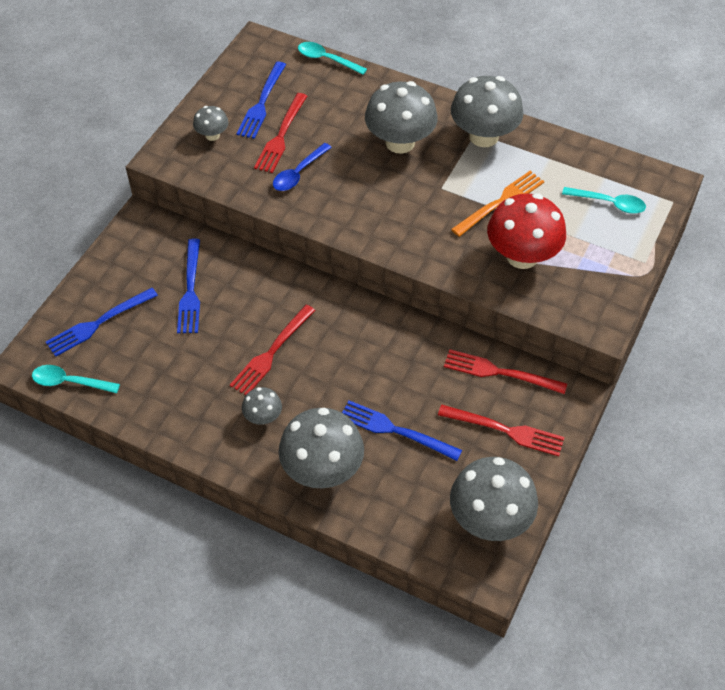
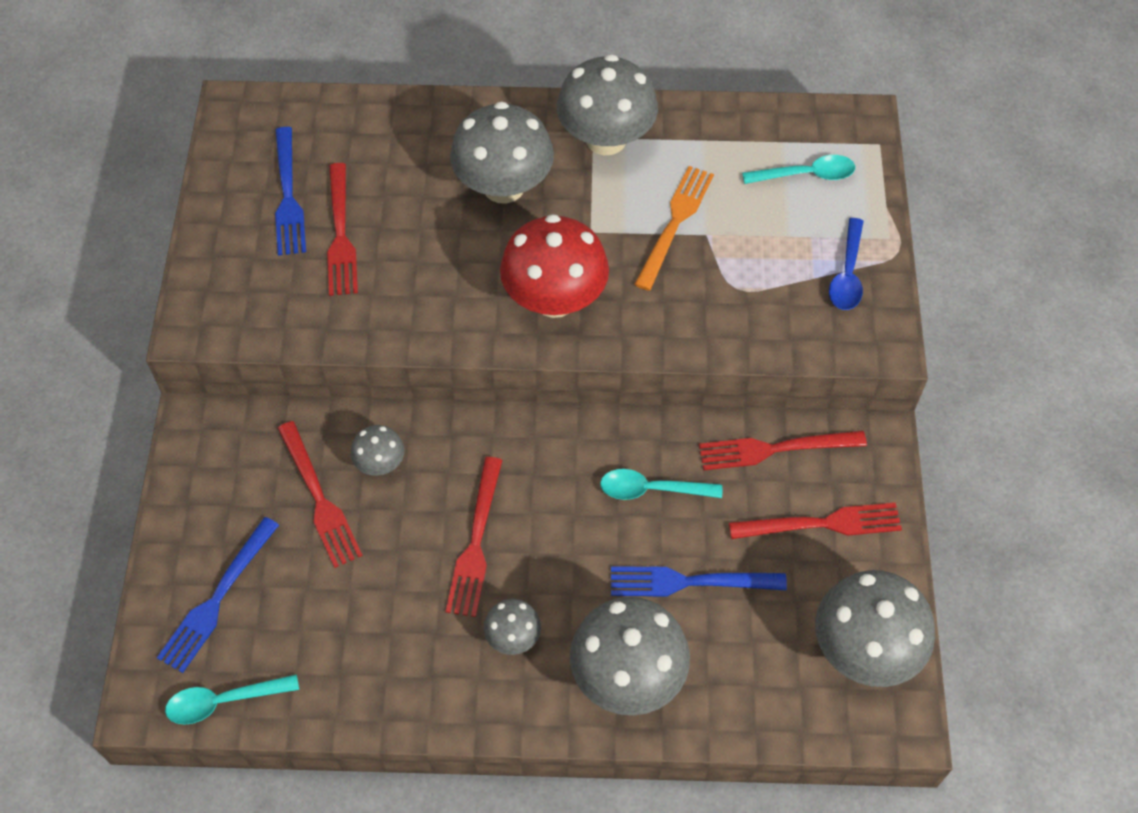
camera: 25 degrees left, 5 degrees up
blue fork [177,239,200,333] -> red fork [277,421,363,568]
grey mushroom [193,106,228,141] -> grey mushroom moved to [351,425,404,476]
blue spoon [273,143,332,191] -> blue spoon moved to [829,218,864,310]
turquoise spoon [298,42,367,75] -> turquoise spoon moved to [600,469,722,500]
red mushroom [487,193,566,269] -> red mushroom moved to [500,214,609,318]

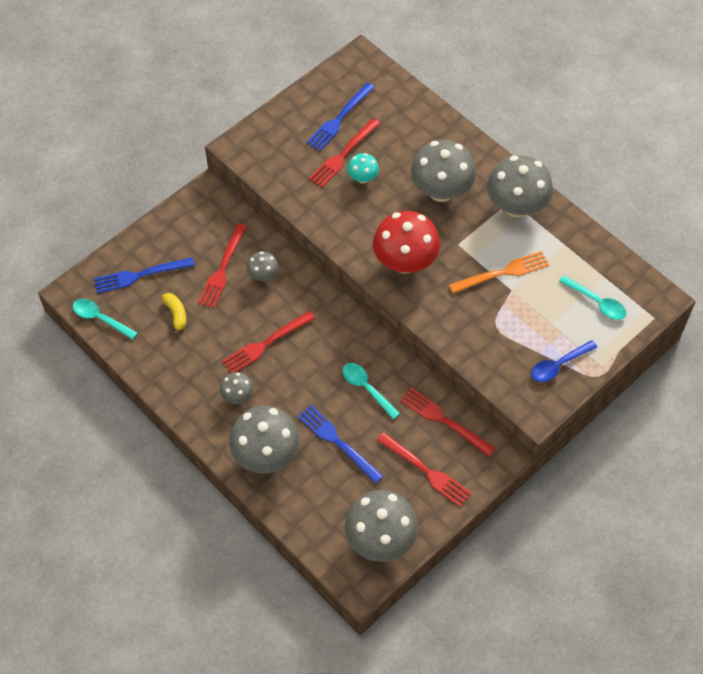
camera: 45 degrees right, 0 degrees up
none -> yellow banana [162,293,186,335]
none -> turquoise mushroom [347,153,379,184]

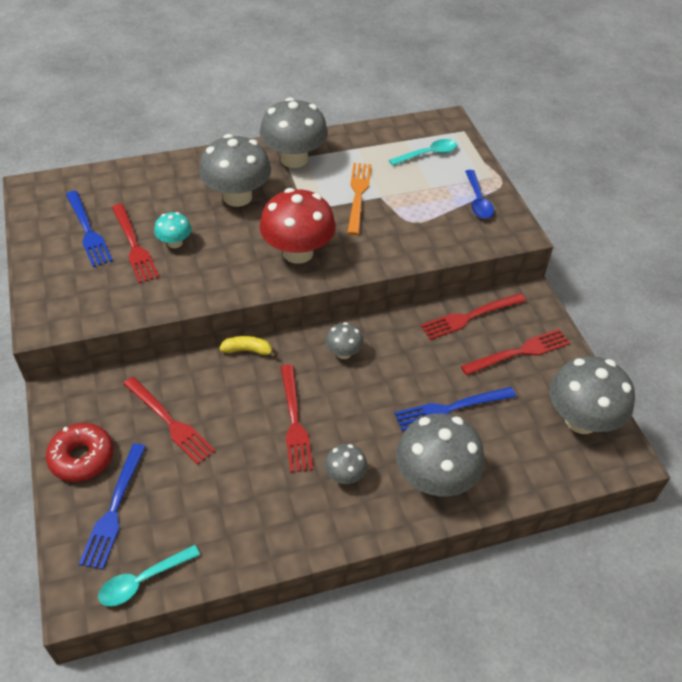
camera: 65 degrees left, 10 degrees down
yellow banana [162,293,186,335] -> yellow banana moved to [220,336,277,358]
grey mushroom [247,251,279,281] -> grey mushroom moved to [325,322,364,359]
turquoise spoon [342,363,400,419] -> none
none -> red donut [46,423,114,482]

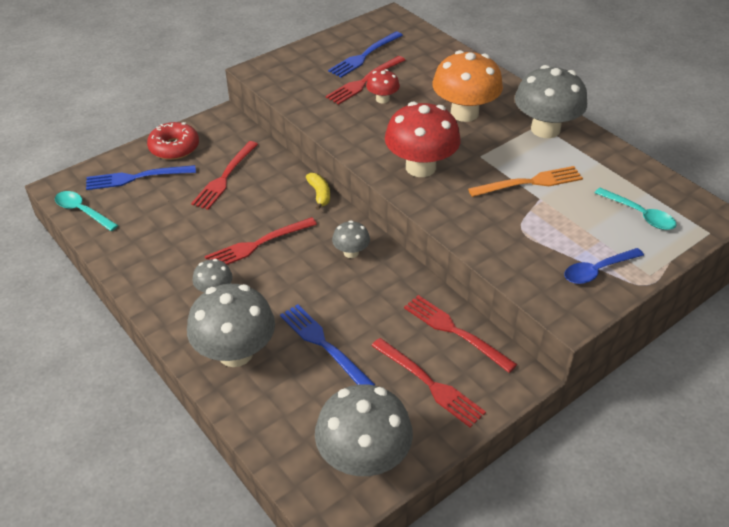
camera: 70 degrees right, 5 degrees down
turquoise mushroom [154,212,191,248] -> red mushroom [366,69,400,103]
grey mushroom [199,134,271,207] -> orange mushroom [432,50,503,122]

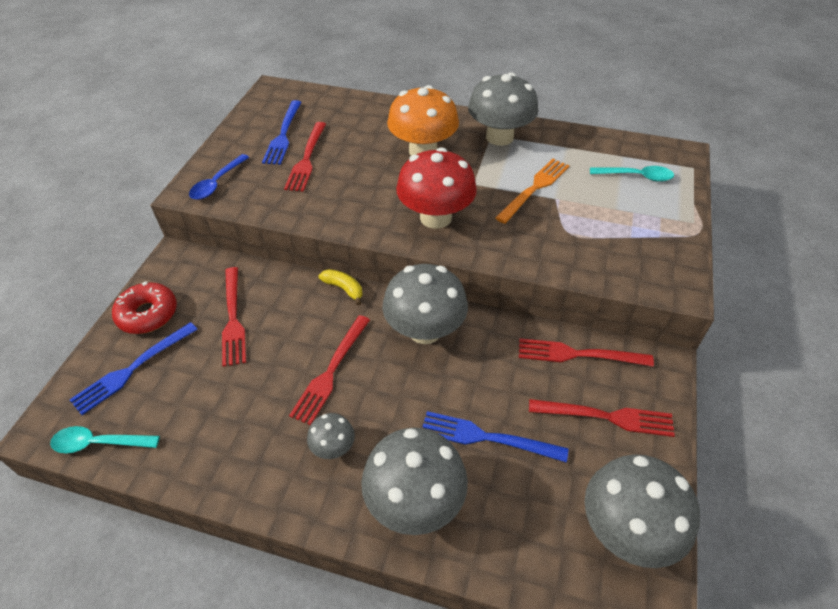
camera: 35 degrees left, 5 degrees up
grey mushroom [332,220,370,258] -> grey mushroom [382,264,468,344], size x2.03
red mushroom [366,69,400,103] -> none
blue spoon [564,248,644,284] -> blue spoon moved to [189,154,249,200]

